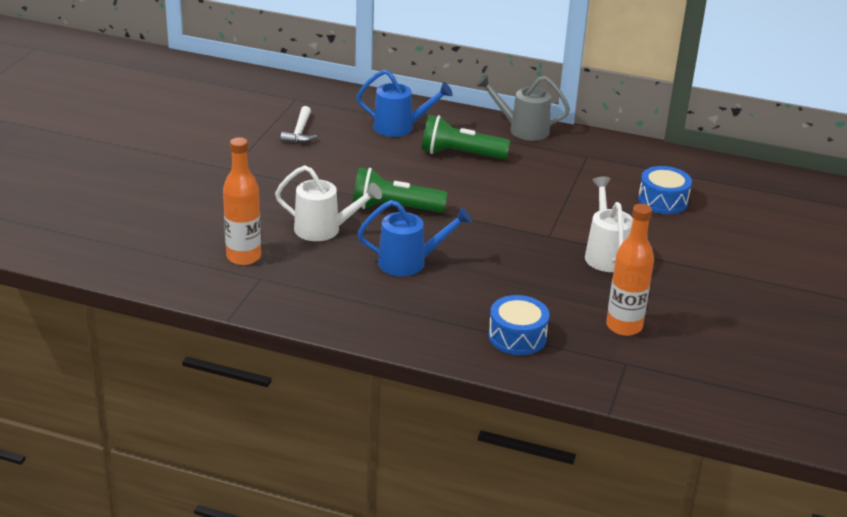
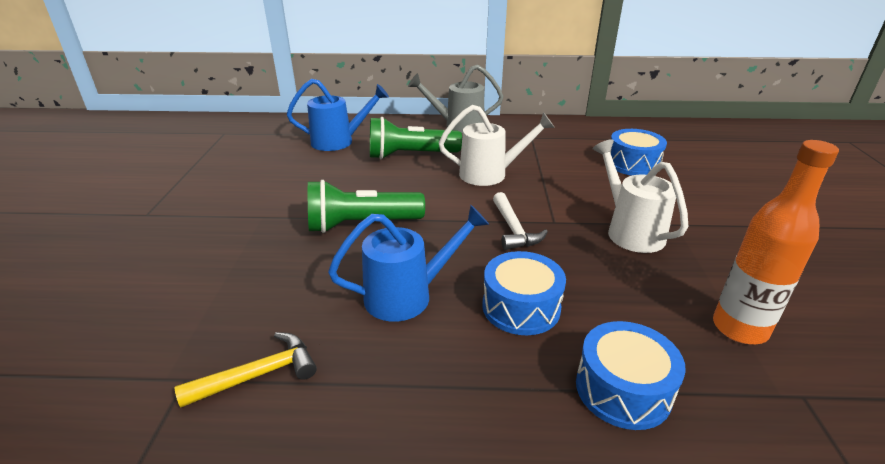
camera: 15 degrees left, 0 degrees up
orange bottle [223,137,261,265] -> none
white watering can [275,165,382,241] -> white watering can moved to [439,105,555,186]
white hammer [280,106,317,143] -> white hammer moved to [493,192,548,250]
none -> yellow hammer [174,332,317,408]
none -> blue drum [483,251,566,335]

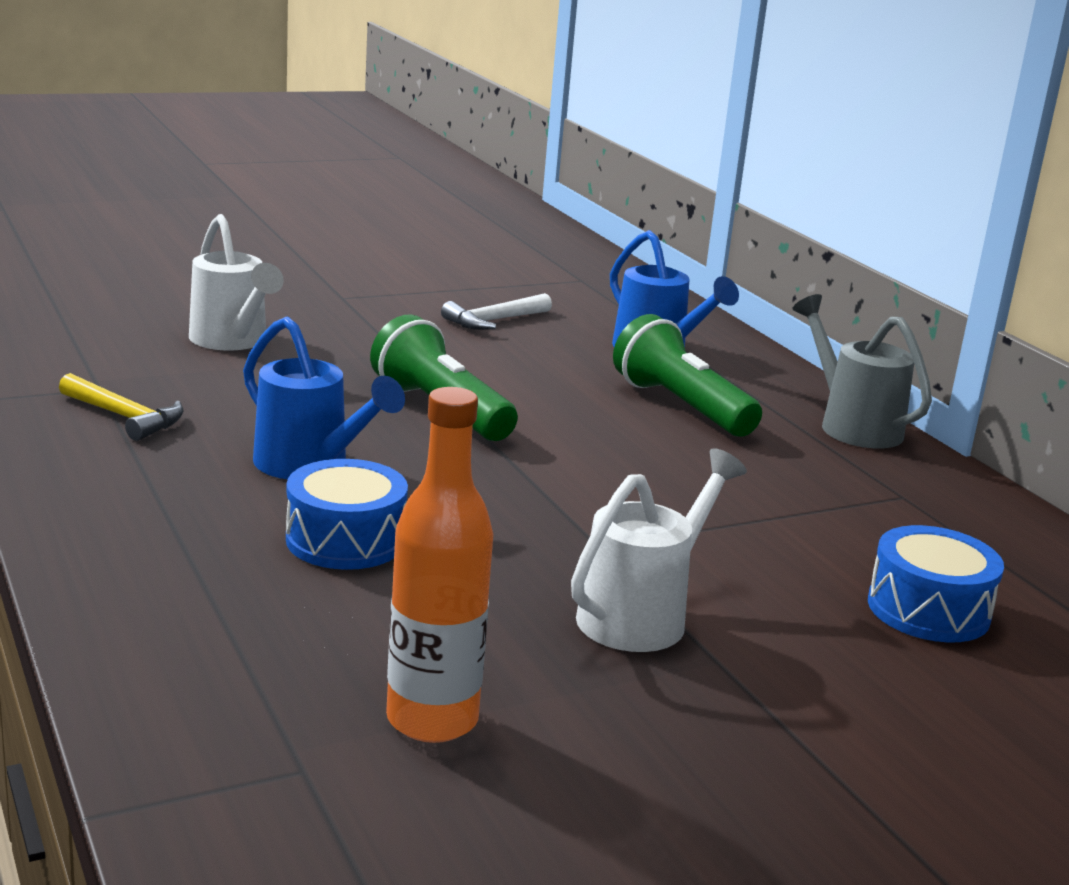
camera: 60 degrees right, 10 degrees down
white watering can [439,105,555,186] -> white watering can moved to [189,214,284,350]
white hammer [493,192,548,250] -> white hammer moved to [441,293,552,330]
blue drum [576,321,686,430] -> none

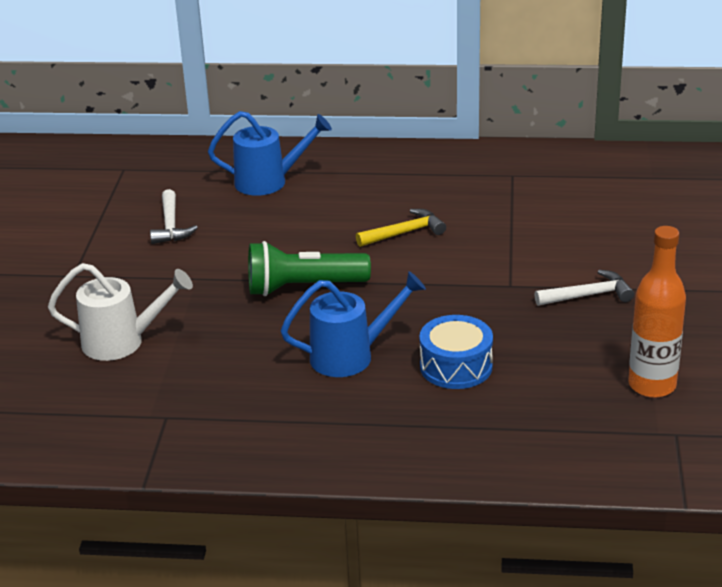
camera: 55 degrees left, 10 degrees up
yellow hammer [59,373,184,441] -> yellow hammer moved to [356,209,446,247]
white watering can [571,448,747,652] -> white hammer [534,270,634,306]
green flashlight [613,314,762,437] -> none
grey watering can [792,294,932,449] -> none
blue drum [868,525,1004,642] -> none

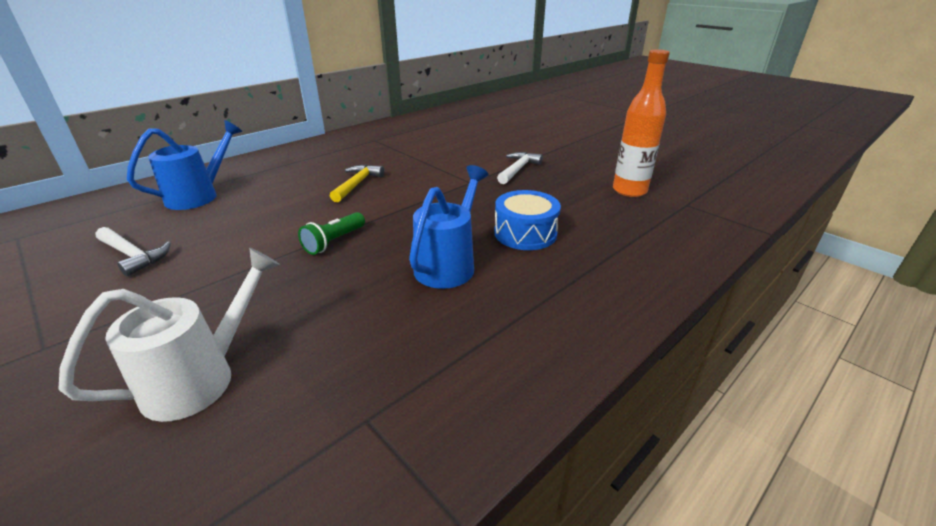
camera: 50 degrees left, 0 degrees up
green flashlight [248,241,371,296] -> green flashlight [298,212,365,255], size x0.58

